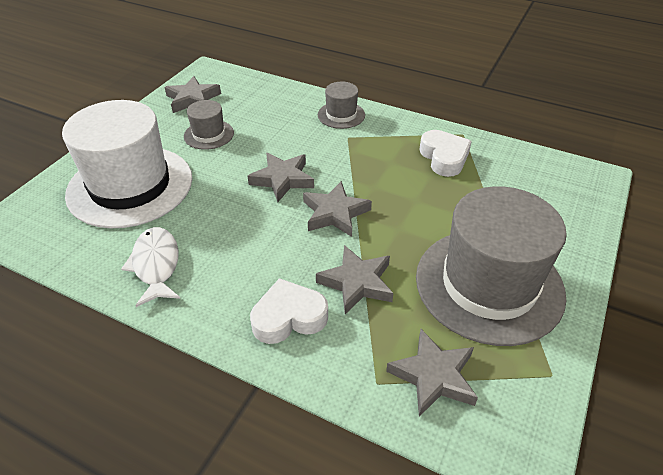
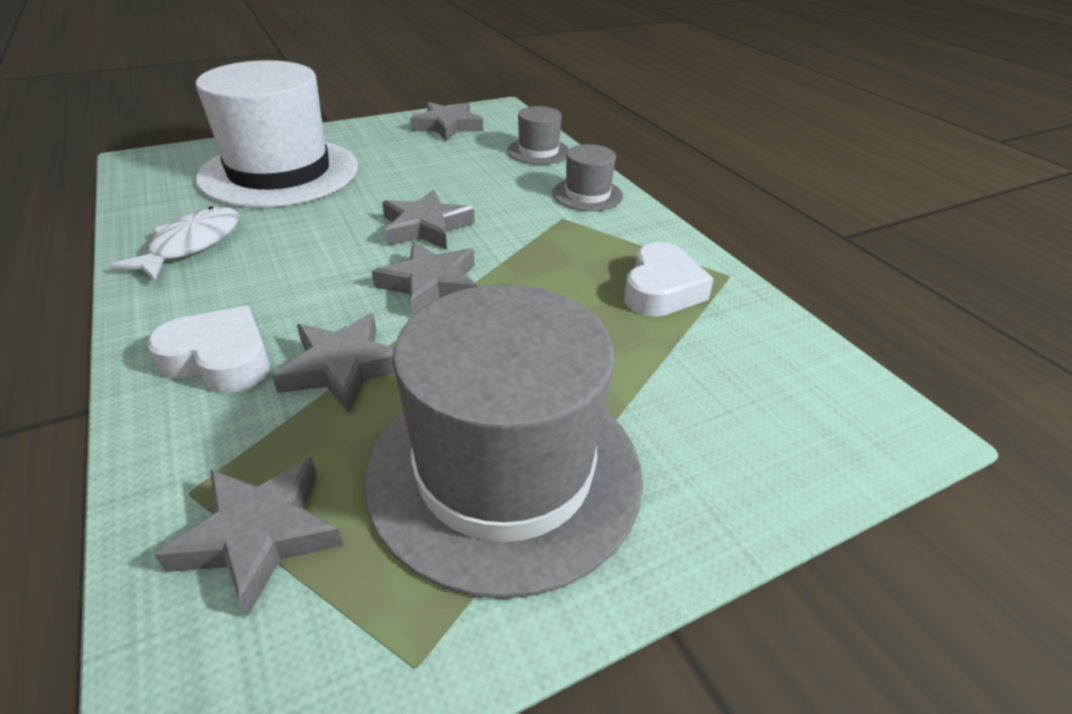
camera: 35 degrees right, 5 degrees down
grey hat [184,100,234,150] -> grey hat moved to [507,106,569,165]

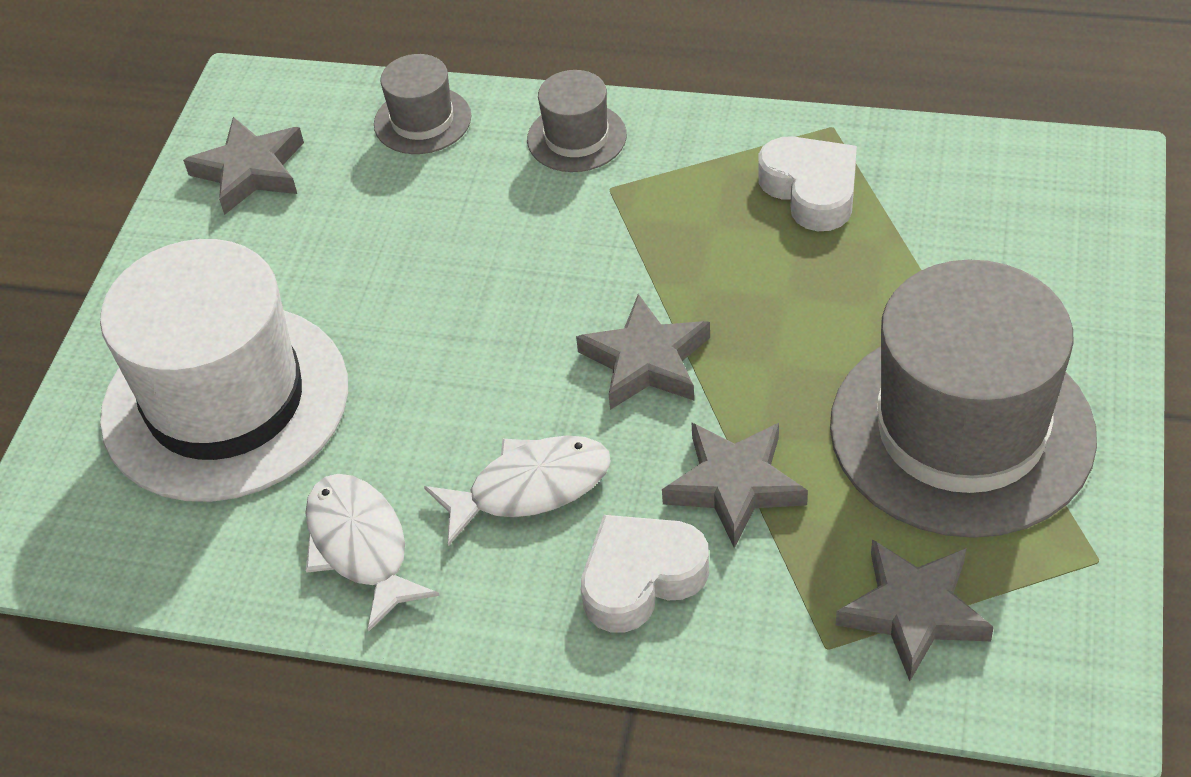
camera: 45 degrees left, 10 degrees up
grey star [382,190,475,250] -> none
none -> white fish [424,435,611,546]

